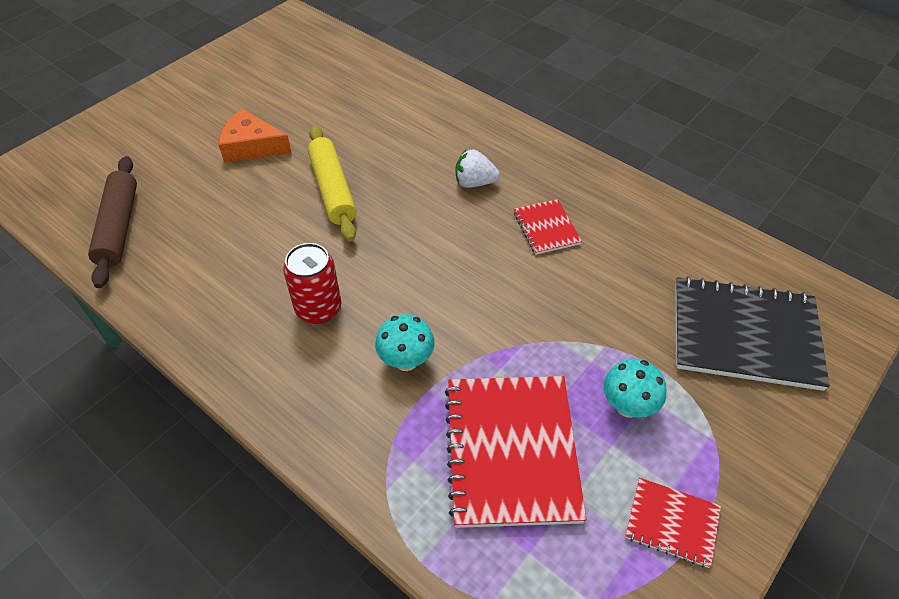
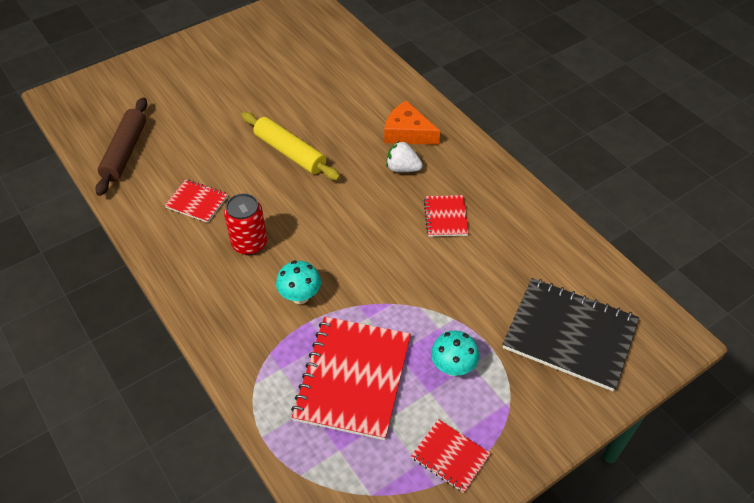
camera: 15 degrees right, 0 degrees up
orange cheese [219,109,292,163] -> orange cheese moved to [384,100,440,145]
yellow rolling pin [308,126,357,242] -> yellow rolling pin turned 45 degrees counterclockwise [242,112,340,180]
none -> red notebook [165,179,228,223]

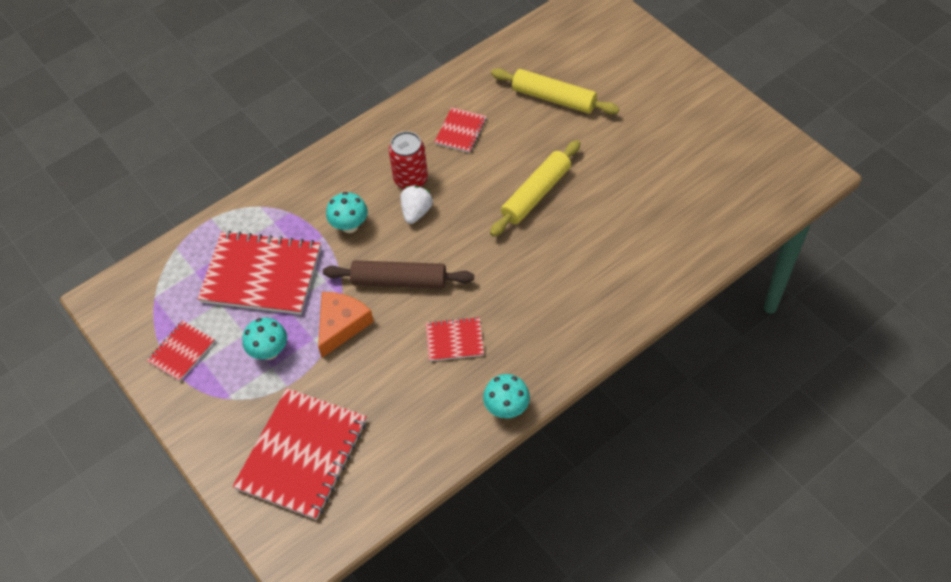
camera: 90 degrees right, 5 degrees up
brown rolling pin [95,97,147,196] -> brown rolling pin moved to [323,260,474,289]
orange cheese [384,100,440,145] -> orange cheese moved to [318,292,374,358]
white strawberry [386,141,423,172] -> white strawberry moved to [400,186,433,224]
black notebook [502,278,639,392] -> red notebook [233,388,367,520]
none -> turquoise mushroom [483,374,530,418]
none -> yellow rolling pin [491,68,619,114]

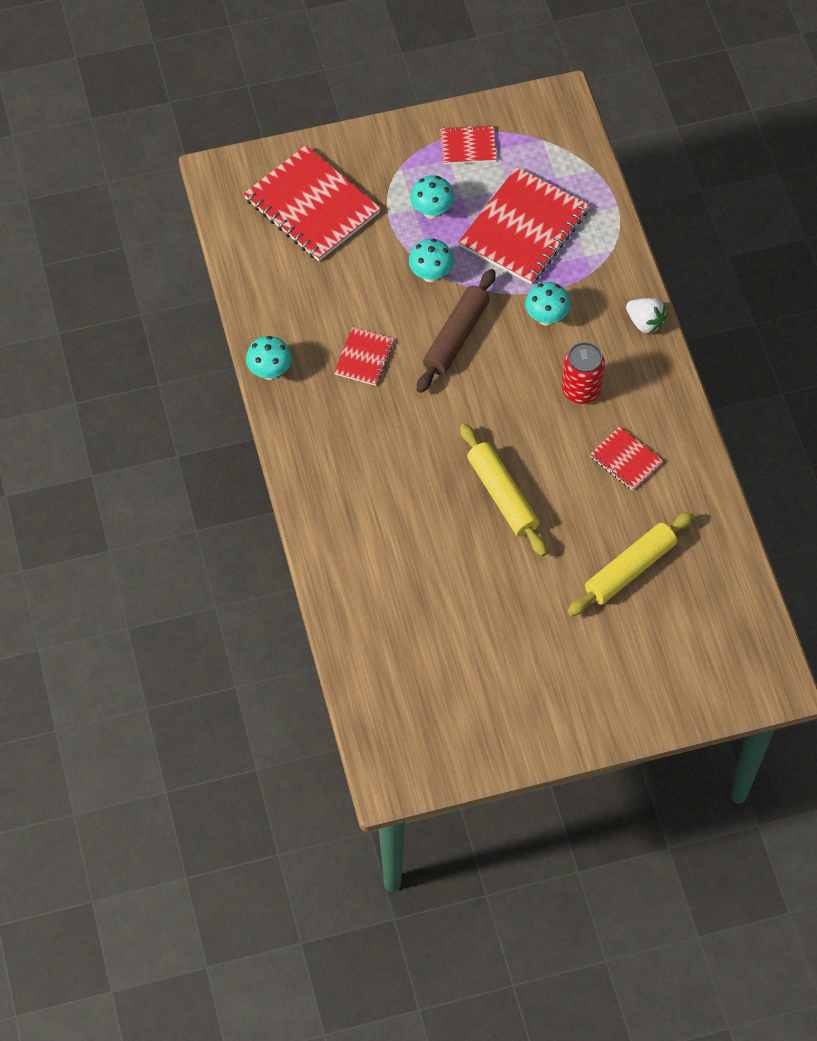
camera: 110 degrees right, 5 degrees up
red notebook [147,321,215,381] -> red notebook turned 60 degrees counterclockwise [440,125,497,164]
orange cheese [318,292,374,358] -> turquoise mushroom [409,239,454,282]
white strawberry [400,186,433,224] -> white strawberry moved to [626,298,667,334]

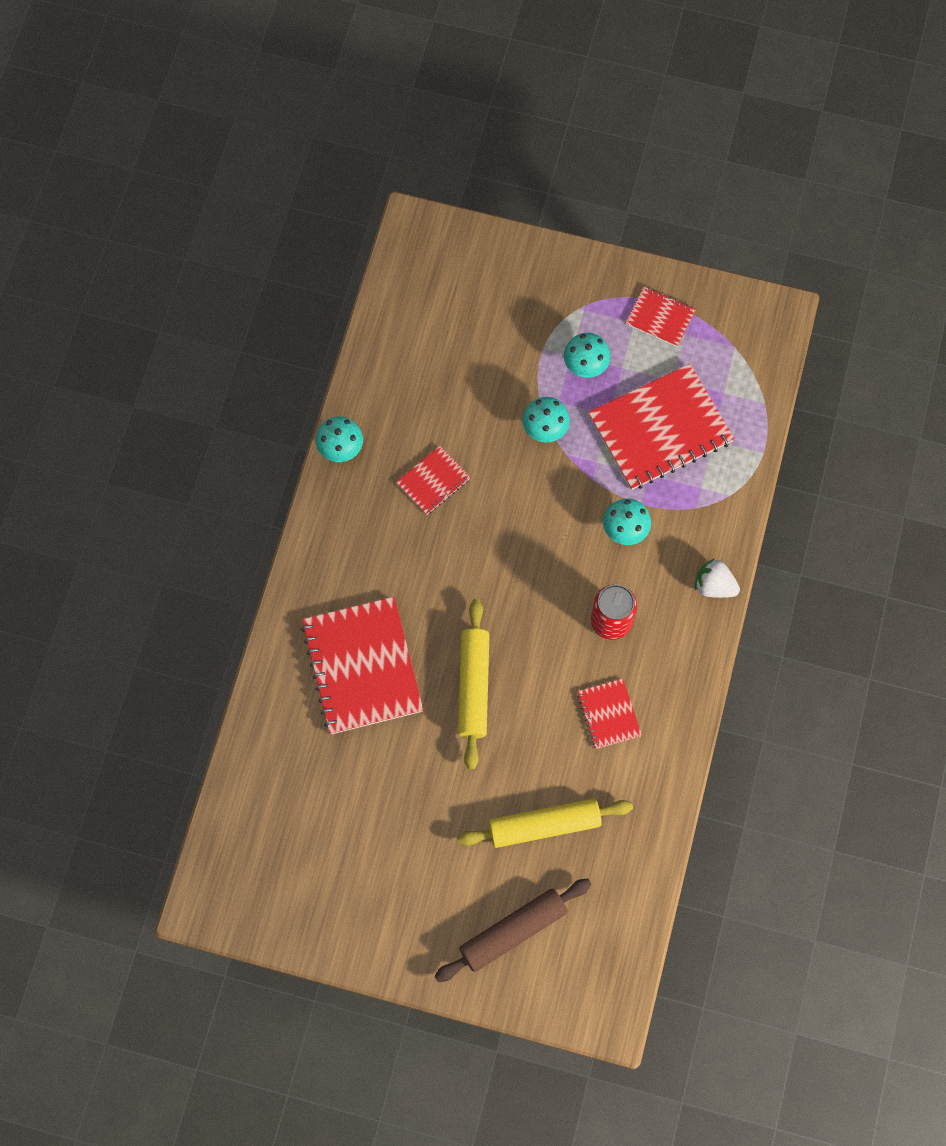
camera: 30 degrees right, 10 degrees up
red notebook [244,145,381,261] -> red notebook moved to [301,597,423,734]
brown rolling pin [417,269,496,393] -> brown rolling pin moved to [434,879,591,982]
white strawberry [626,298,667,334] -> white strawberry turned 135 degrees clockwise [695,558,740,598]

